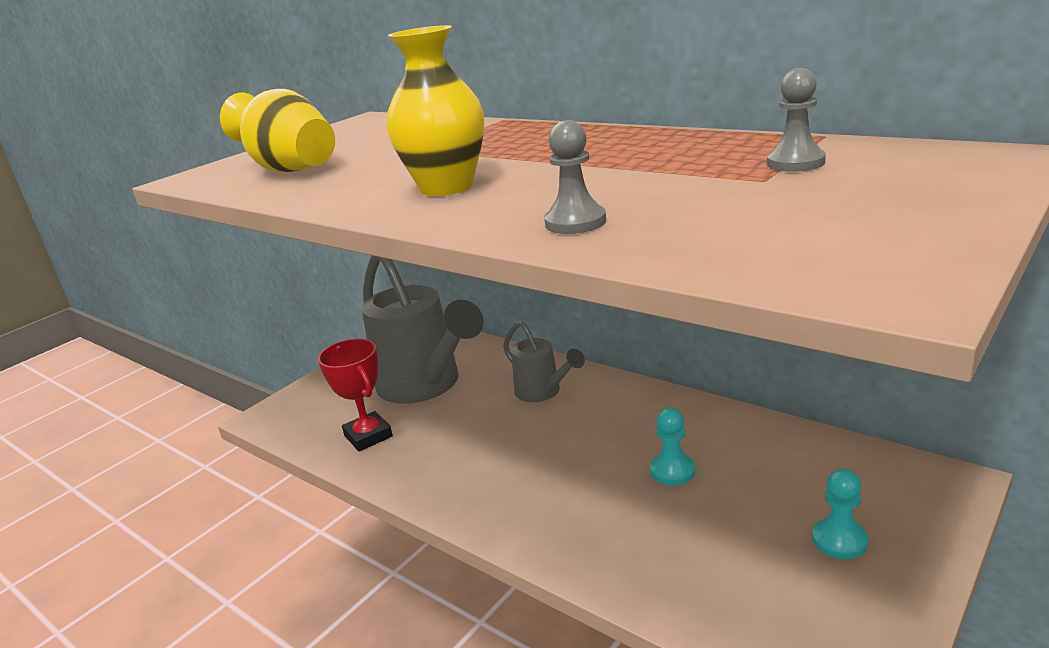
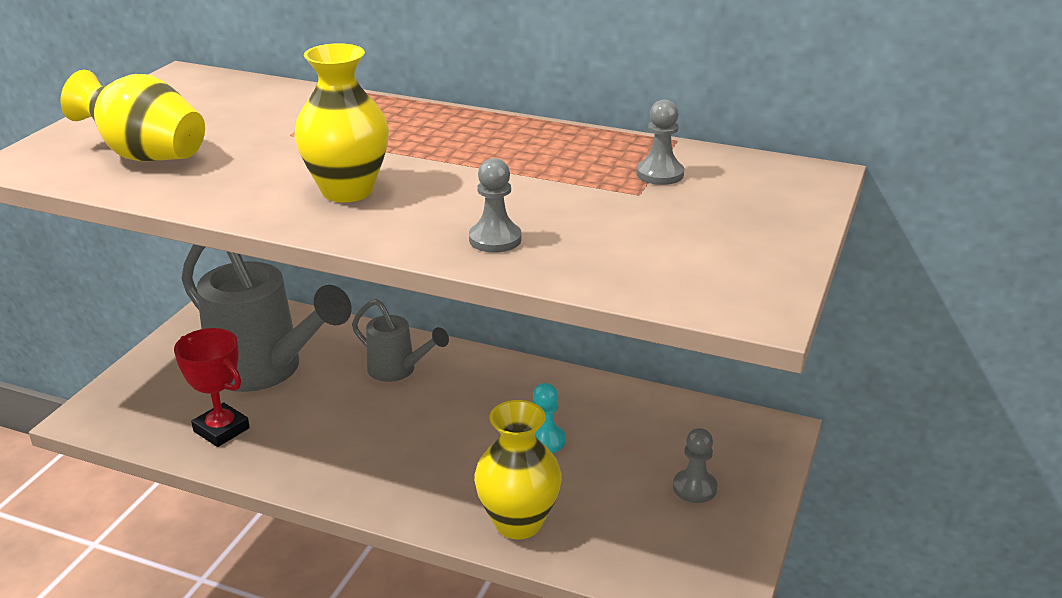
camera: 20 degrees left, 5 degrees up
turquoise pawn [812,469,868,559] -> grey pawn [673,428,717,503]
none -> yellow vase [474,400,562,539]

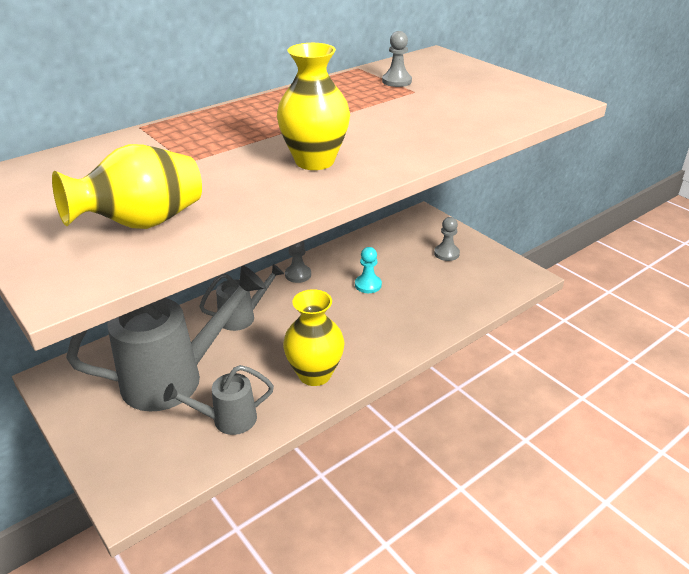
camera: 60 degrees left, 5 degrees up
red trophy [174,328,250,447] -> grey watering can [163,365,274,435]
grey pawn [469,158,522,253] -> grey pawn moved to [285,241,311,283]
yellow vase [474,400,562,539] -> yellow vase moved to [283,289,345,386]

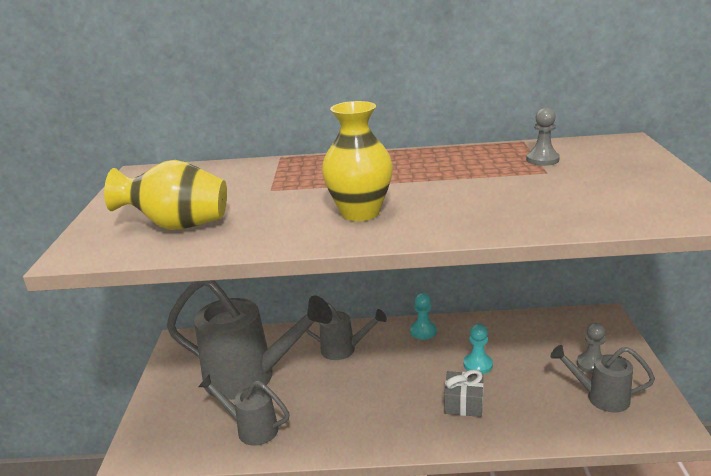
camera: 40 degrees right, 10 degrees down
yellow vase [283,289,345,386] -> none
grey pawn [285,241,311,283] -> turquoise pawn [410,293,437,339]
none -> grey gift [444,370,484,417]
none -> grey watering can [550,345,655,413]

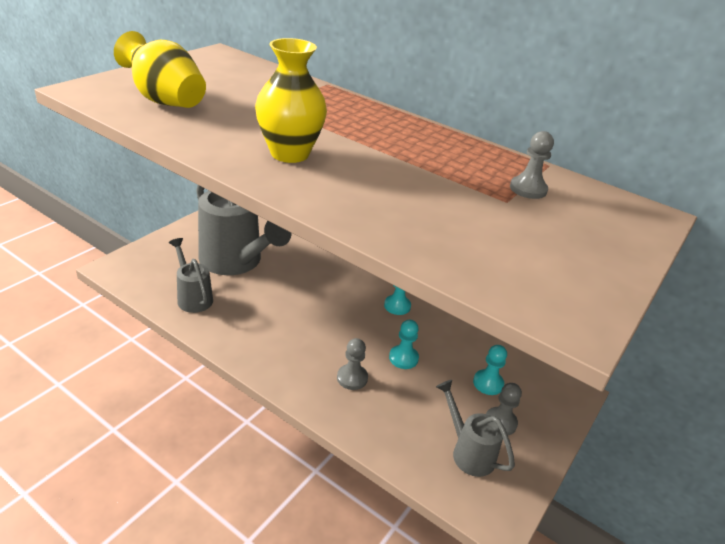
camera: 30 degrees right, 10 degrees up
grey watering can [306,303,387,360] -> none
grey gift [444,370,484,417] -> grey pawn [337,338,368,390]
none -> turquoise pawn [473,345,507,395]

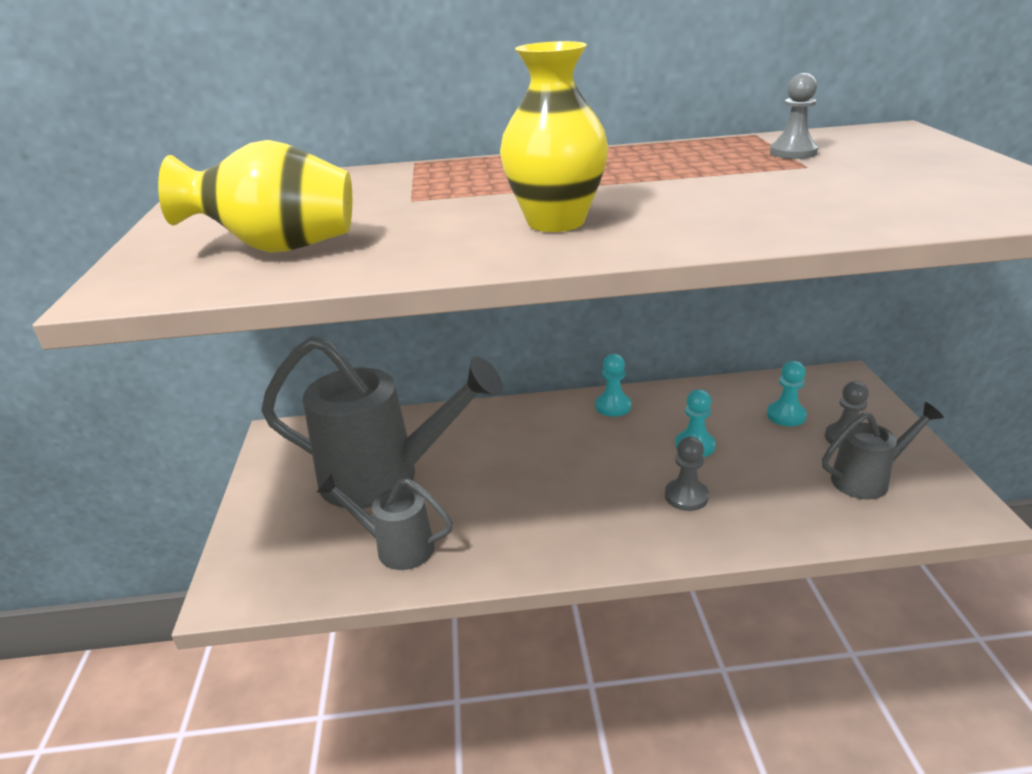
camera: 35 degrees left, 5 degrees down
grey watering can [436,380,515,477] -> grey watering can turned 150 degrees clockwise [822,402,944,500]

